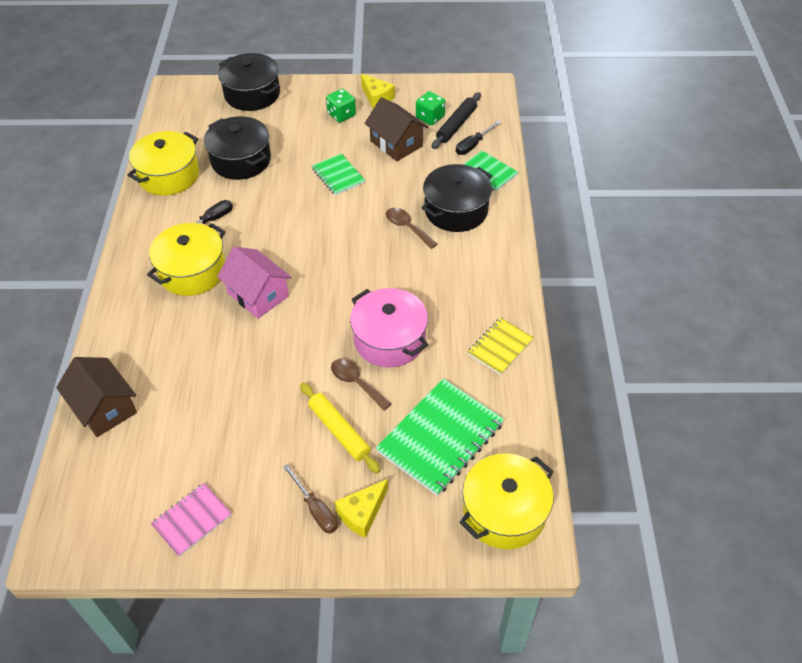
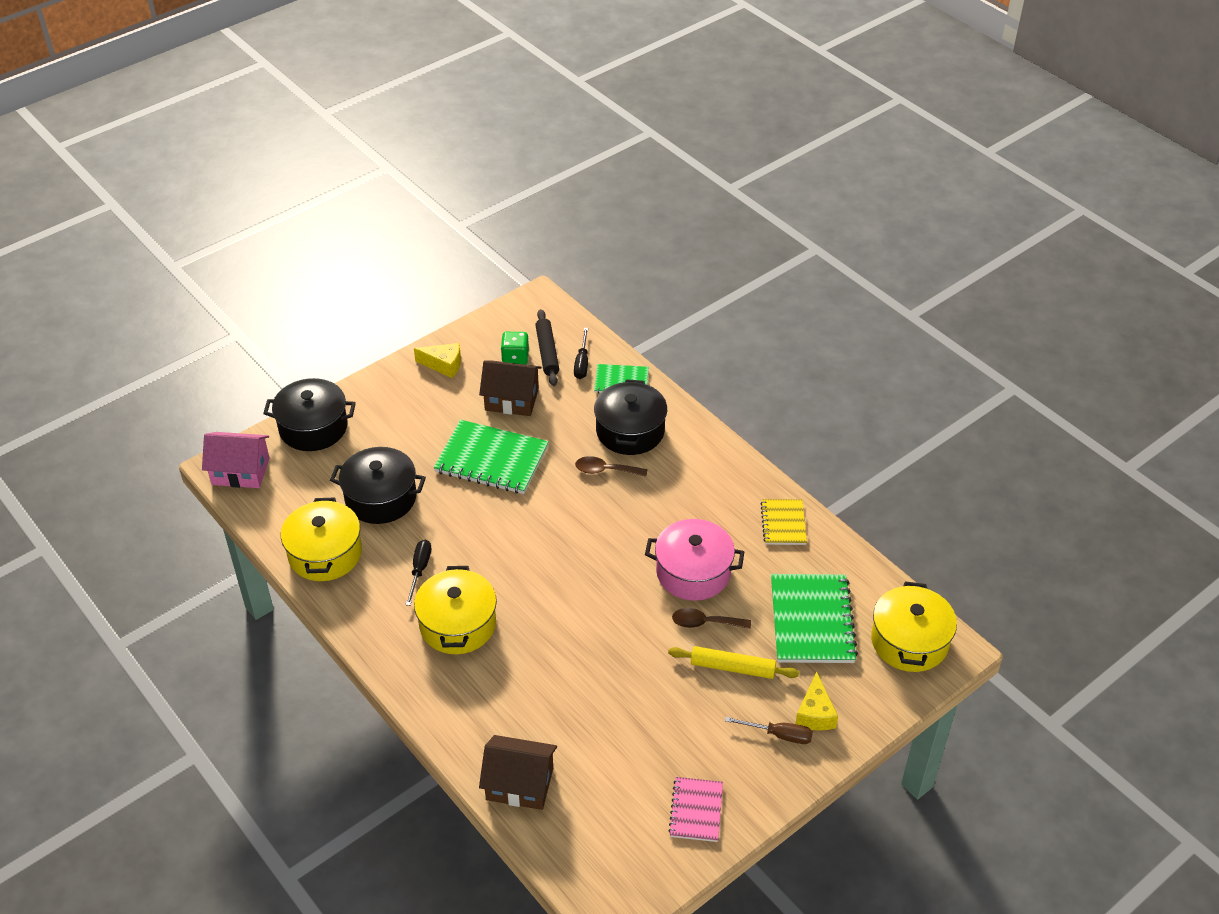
camera: 40 degrees left, 5 degrees down
pink house [217,247,292,319] -> pink house moved to [202,432,269,488]
green notebook [312,153,365,195] -> green notebook [434,420,549,494], size x1.76
green dice [326,89,356,123] -> none

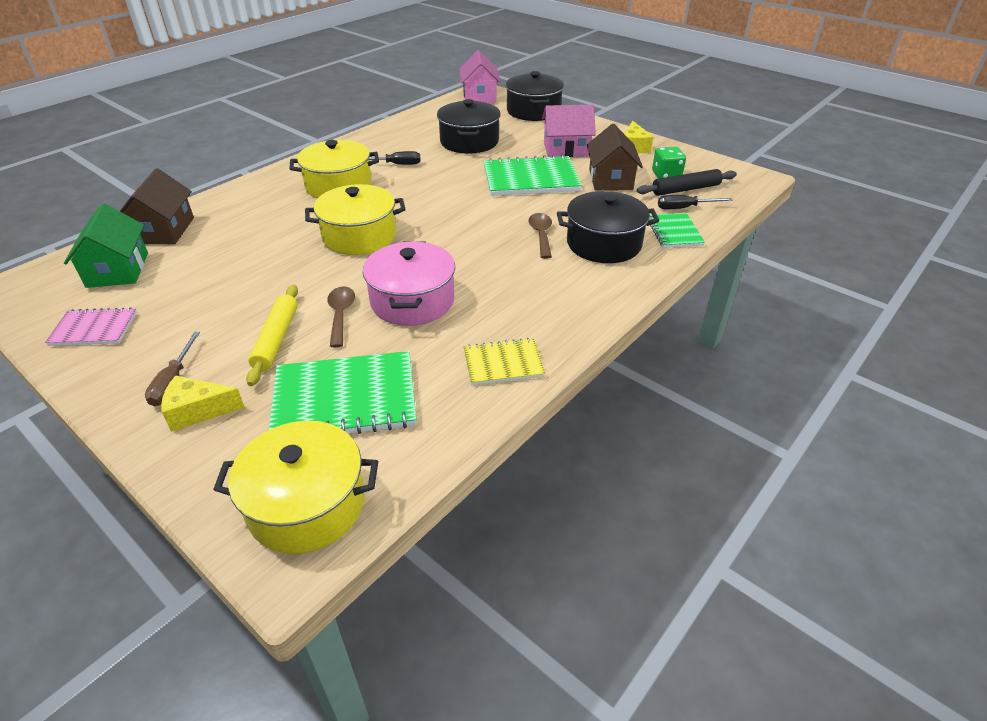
camera: 80 degrees right, 5 degrees down
yellow pot [281,498,362,581] -> yellow pot moved to [305,184,405,255]
green notebook [434,420,549,494] -> green notebook turned 75 degrees clockwise [483,154,582,196]
none -> green house [64,203,148,288]
none -> pink house [542,105,596,157]

